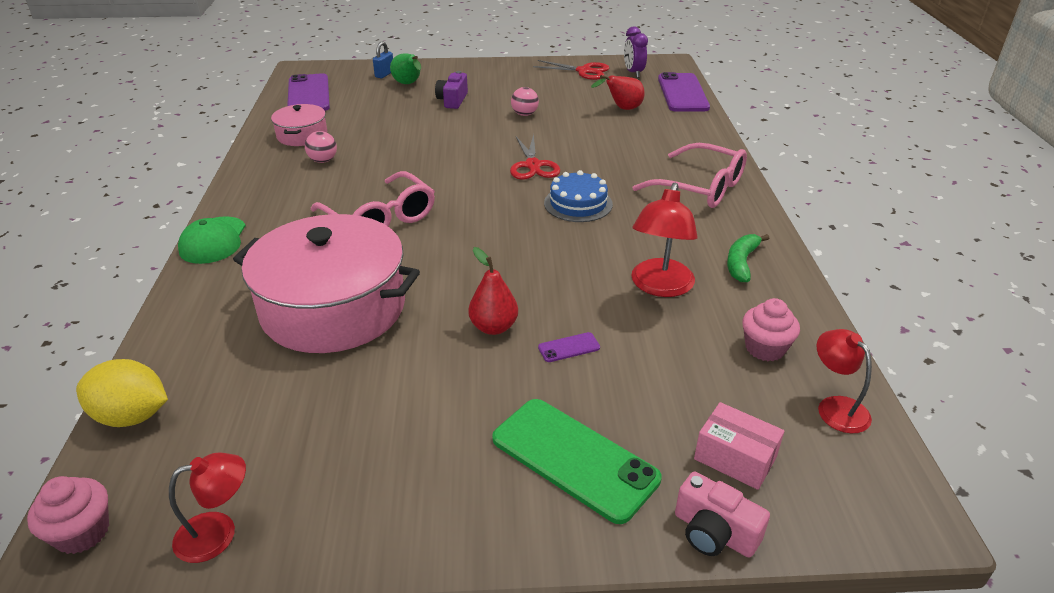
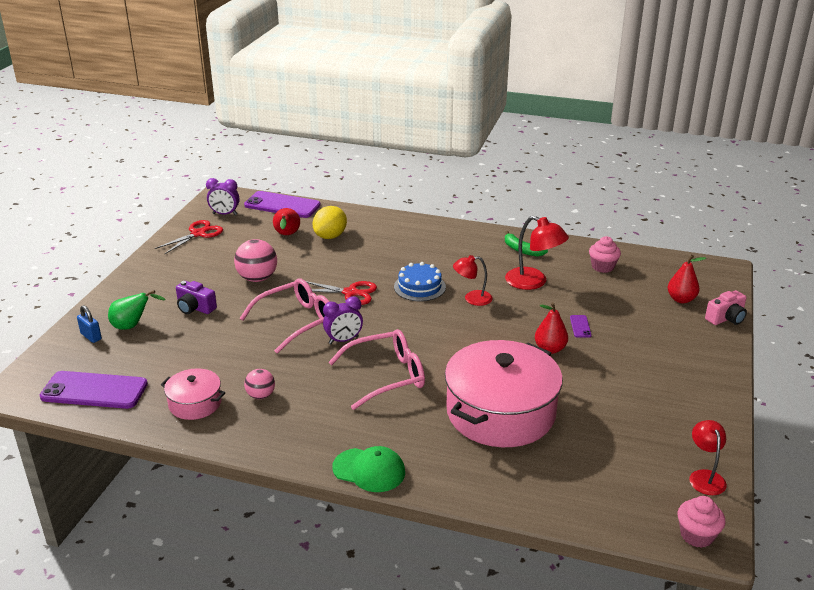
camera: 70 degrees left, 5 degrees down
yellow lemon [76,359,168,427] -> yellow lemon moved to [313,206,347,239]
green phone [492,399,662,524] -> none
pink ball [511,87,539,116] -> pink ball [234,239,277,282], size x1.67
pink glasses [633,143,747,208] -> pink glasses moved to [240,278,330,354]
pink box [694,402,784,490] -> red pear [667,255,706,303]
red lamp [817,329,872,433] -> red lamp moved to [453,255,493,306]
none -> purple clock [323,296,363,344]

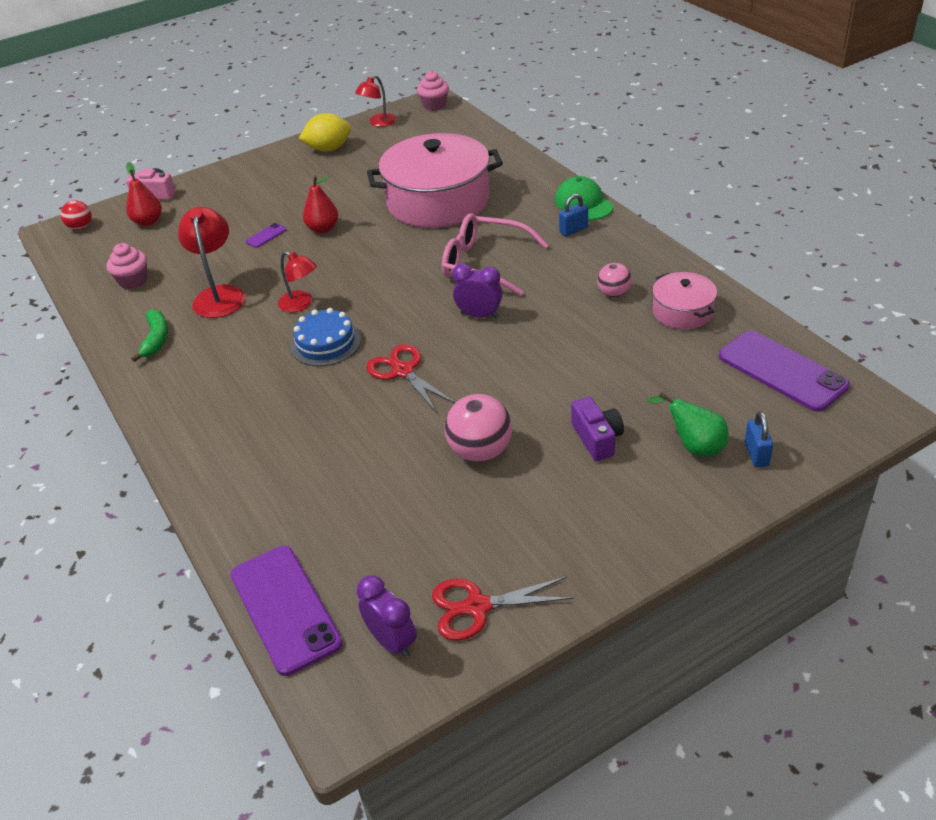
camera: 135 degrees left, 10 degrees up
pink glasses [240,278,330,354] -> none
red pear [273,208,300,235] -> none
yellow lemon [313,206,347,239] -> yellow lemon moved to [299,113,351,152]
none -> red ball [60,200,92,230]
none -> blue padlock [559,194,588,236]

